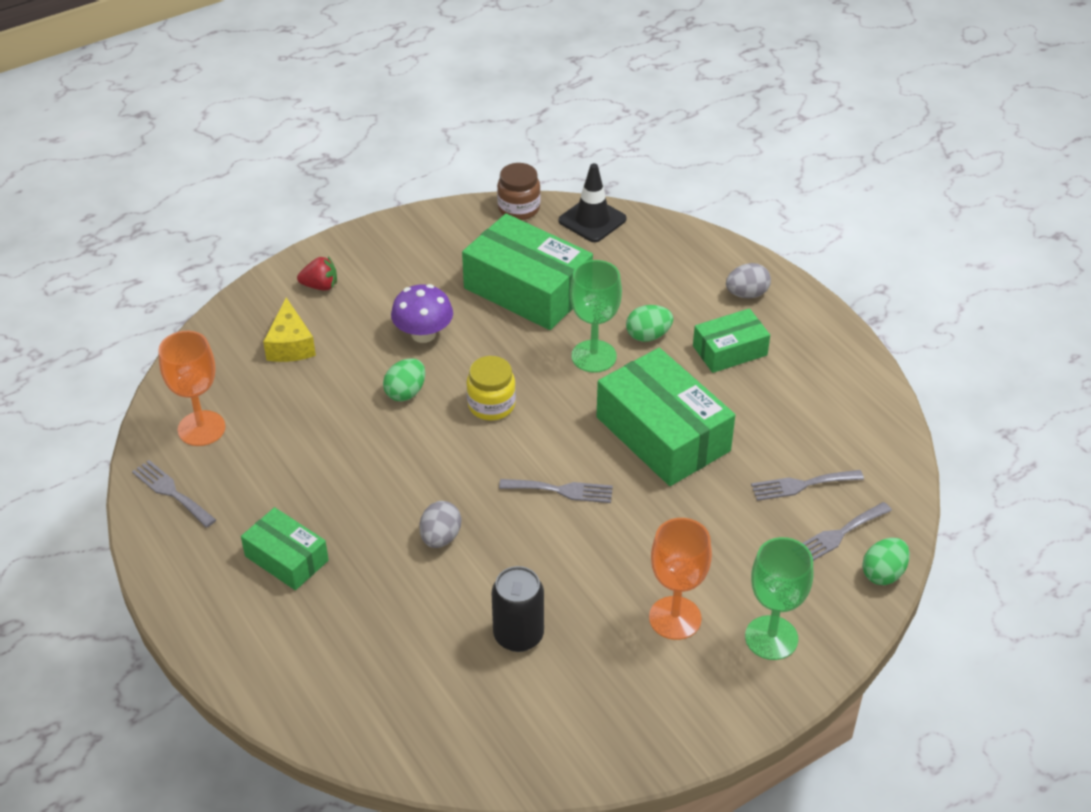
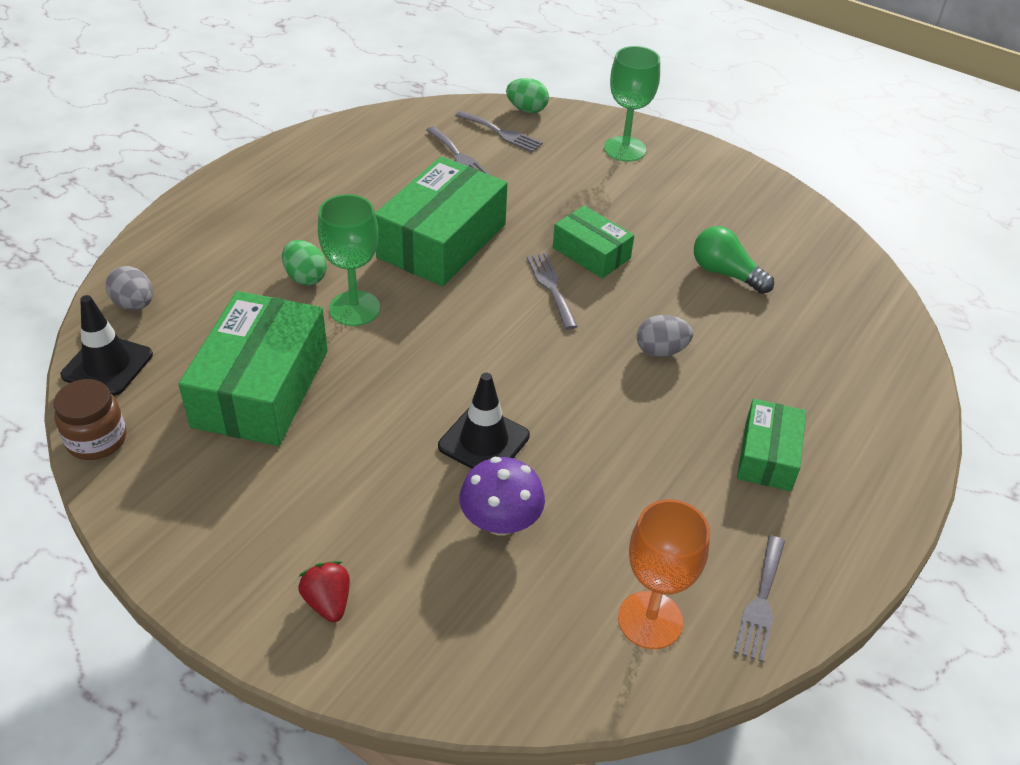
camera: 115 degrees left, 0 degrees up
yellow cheese [263,297,316,362] -> none
green egg [383,358,425,401] -> black traffic cone [438,373,530,469]
purple mushroom [391,284,453,343] -> purple mushroom moved to [459,457,545,536]
yellow jar [466,356,516,421] -> none
black can [492,566,544,652] -> green light bulb [694,226,774,294]
orange goblet [649,518,712,640] -> none
green box [693,308,770,373] -> green box moved to [553,206,634,278]
grey egg [726,263,771,298] -> grey egg moved to [106,266,153,310]

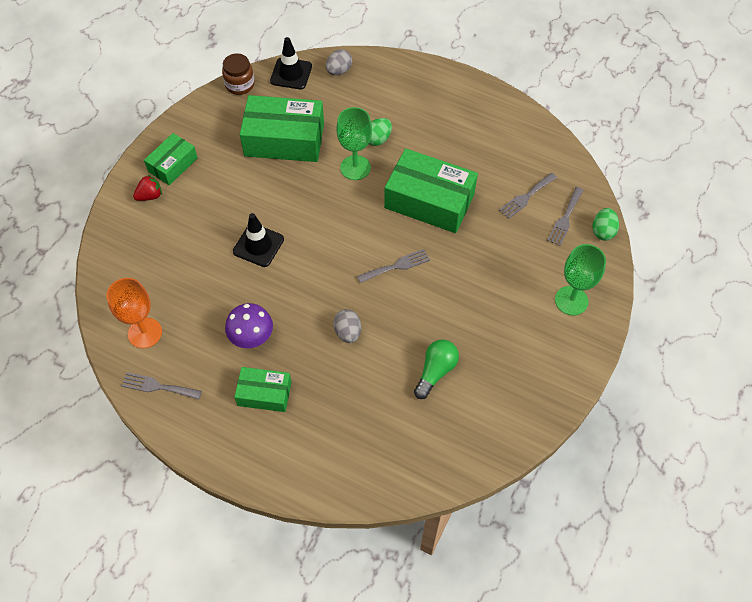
camera: 85 degrees right, 15 degrees up
purple mushroom [459,457,545,536] -> purple mushroom moved to [225,303,273,348]
green box [553,206,634,278] -> green box moved to [144,133,198,185]

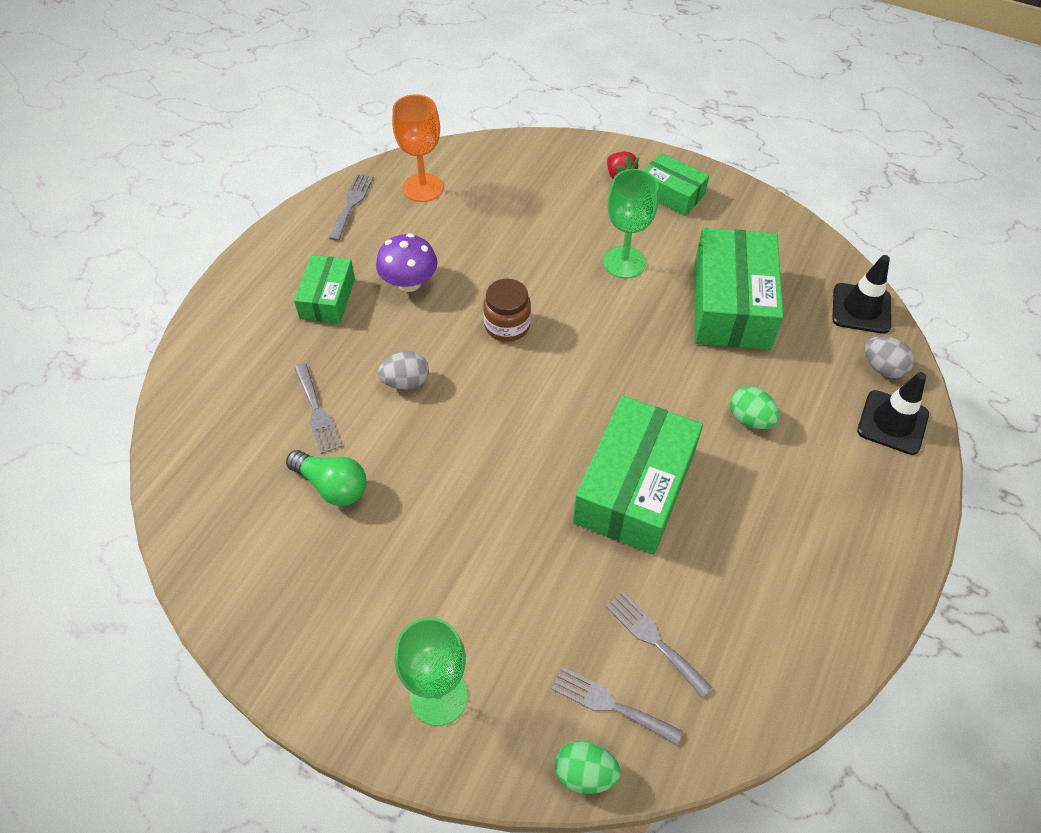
camera: 90 degrees right, 5 degrees down
brown jar [222,53,254,95] -> brown jar moved to [483,279,531,342]
black traffic cone [233,213,284,267] -> black traffic cone moved to [857,372,929,455]
green goblet [336,107,372,180] -> green goblet moved to [603,169,659,279]
grey fork [357,249,430,283] -> grey fork moved to [294,363,342,454]

